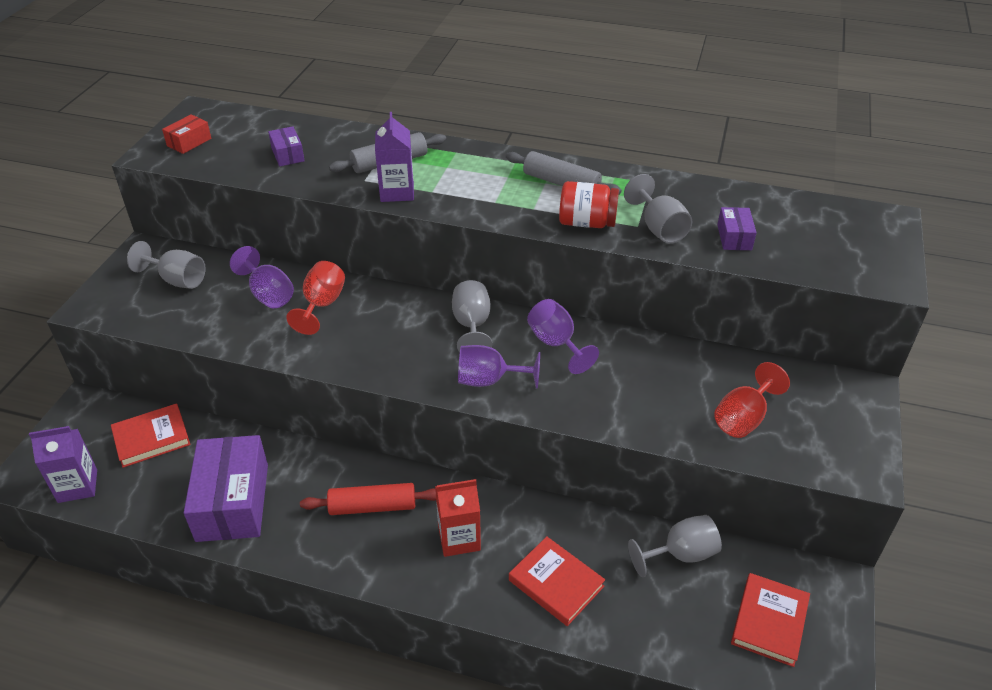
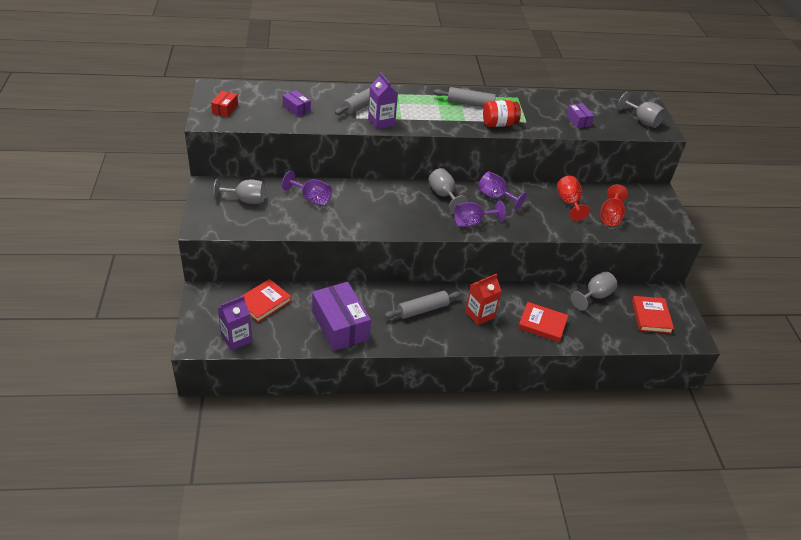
camera: 25 degrees left, 0 degrees up
red goblet [286,261,345,335] -> red goblet moved to [557,176,590,221]
red rolling pin [300,483,436,515] -> grey rolling pin [385,291,461,319]
grey goblet [624,174,692,243] -> grey goblet moved to [617,92,666,128]

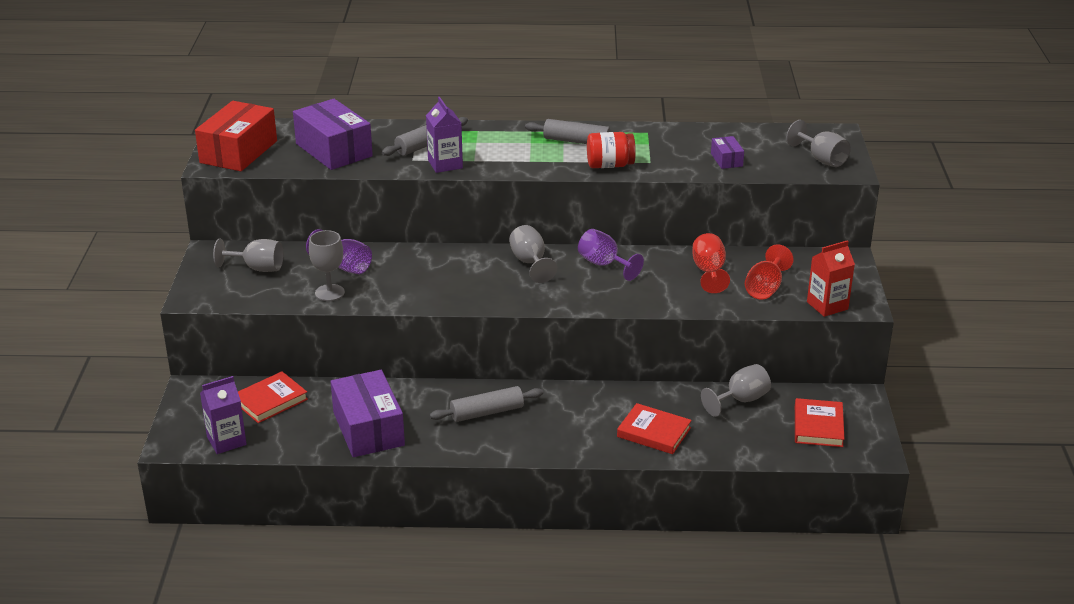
camera: 10 degrees right, 10 degrees down
red box [211,91,238,117] -> red box [195,101,277,171], size x2.14
purple box [283,90,311,117] -> purple box [293,99,373,170], size x2.14
purple goblet [454,200,506,227] -> none
red carton [465,274,501,325] -> red carton moved to [807,240,855,317]
none -> grey goblet [309,230,345,301]

